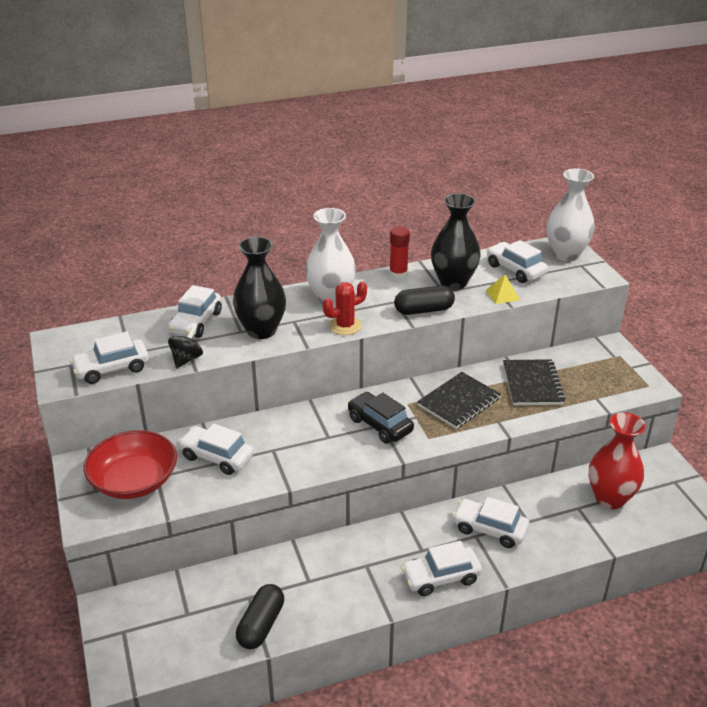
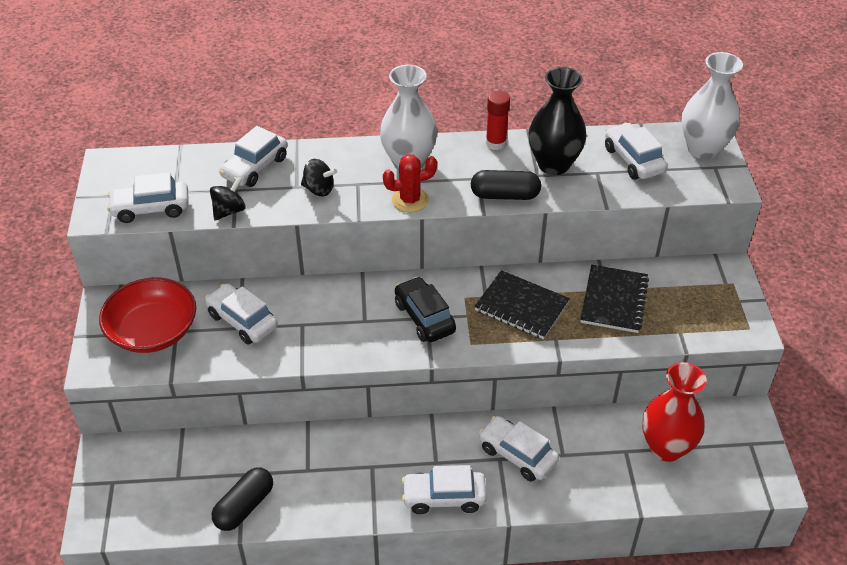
camera: 15 degrees right, 10 degrees up
black vase [233,237,286,339] -> black spinning top [301,159,337,197]
black notebook [417,372,501,429] -> black notebook turned 60 degrees clockwise [474,270,570,339]
yellow pyramid [486,275,520,304] -> none

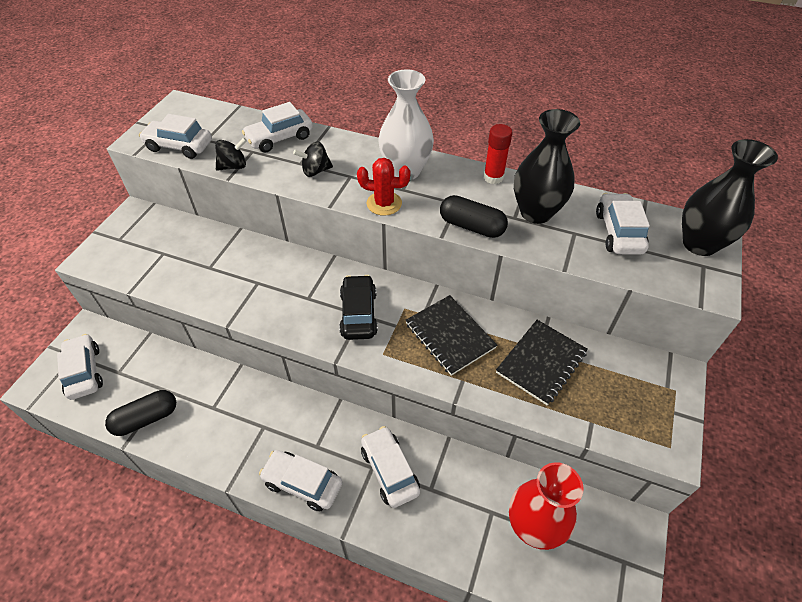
camera: 25 degrees right, 5 degrees up
red bowl [99,278,196,353] -> none
white car [205,283,278,344] -> white car moved to [57,334,103,400]
black spinning top [301,159,337,197] -> black spinning top turned 120 degrees clockwise [293,142,333,177]
white vase [681,52,743,159] -> black vase [682,139,778,256]

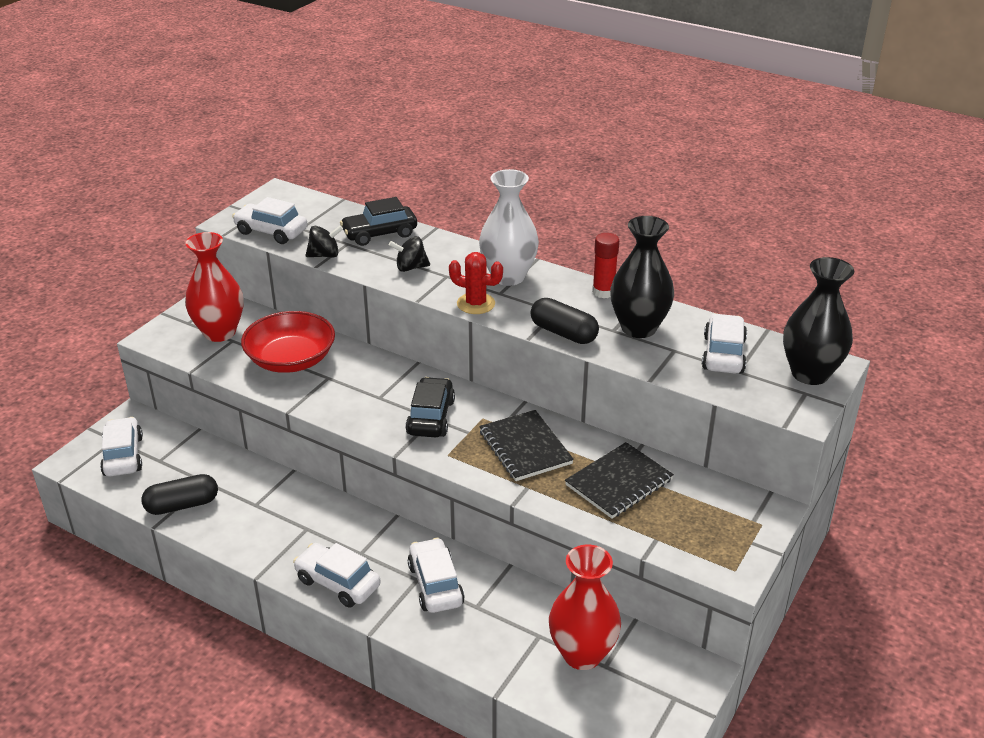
camera: 10 degrees right, 15 degrees down
white car [242,102,313,153] -> black car [340,197,417,246]
none -> red vase [185,232,244,342]
none -> red bowl [241,311,335,373]

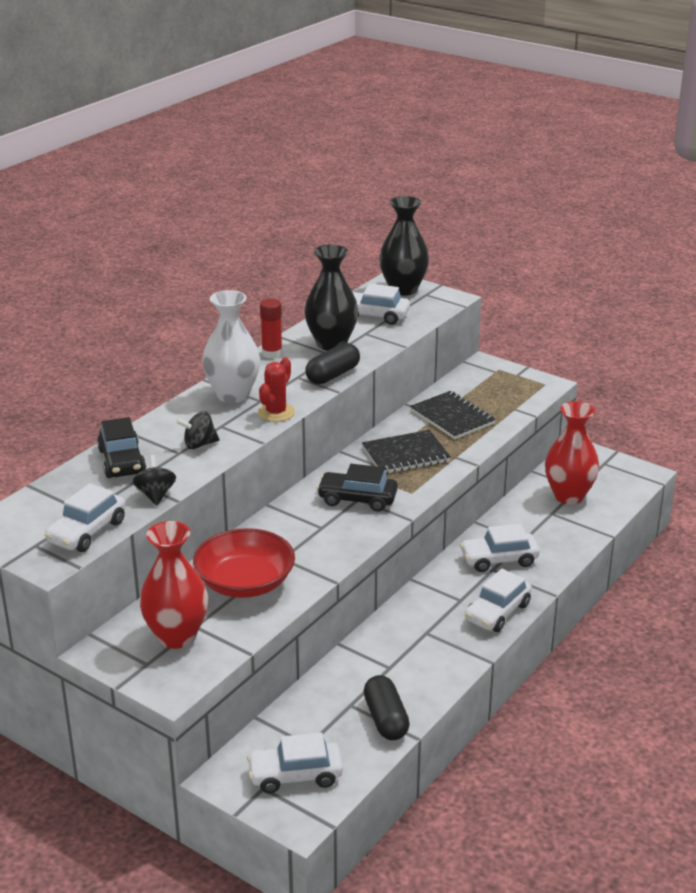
camera: 85 degrees left, 5 degrees down
black spinning top [389,236,430,272] -> black spinning top turned 75 degrees clockwise [176,411,220,449]

